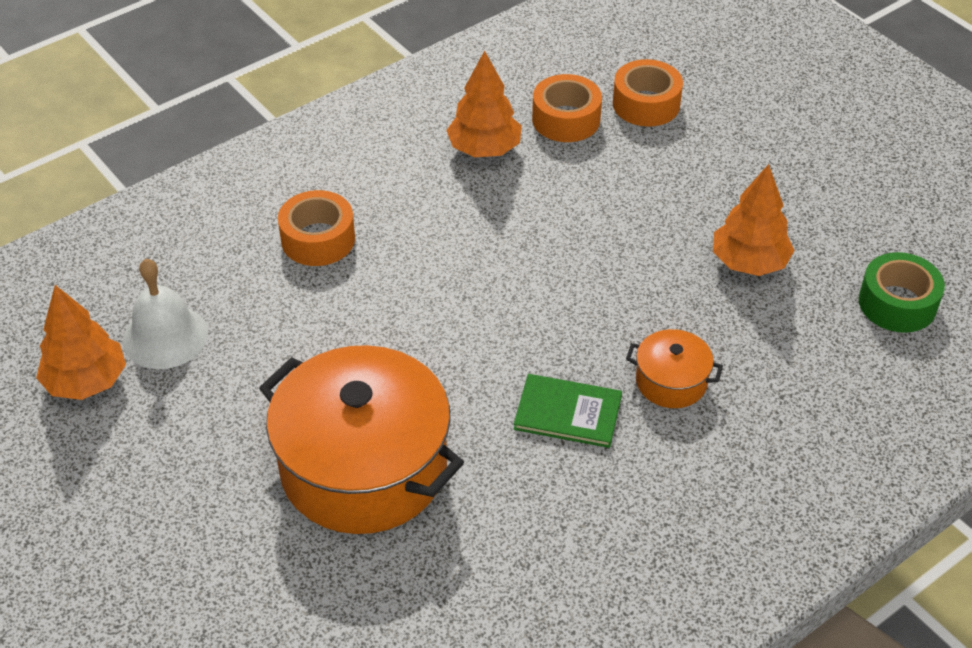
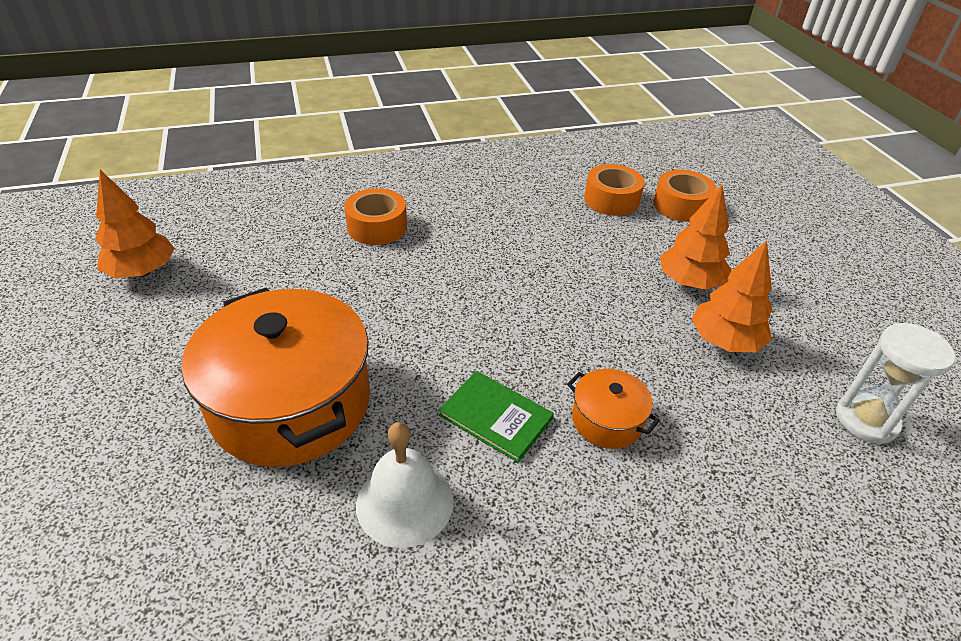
camera: 20 degrees right, 5 degrees down
white bell [123,259,208,369] -> white bell moved to [356,422,454,548]
orange tree [446,50,522,157] -> orange tree moved to [660,185,731,290]
green tape [859,252,945,333] -> white hourglass [836,323,956,444]

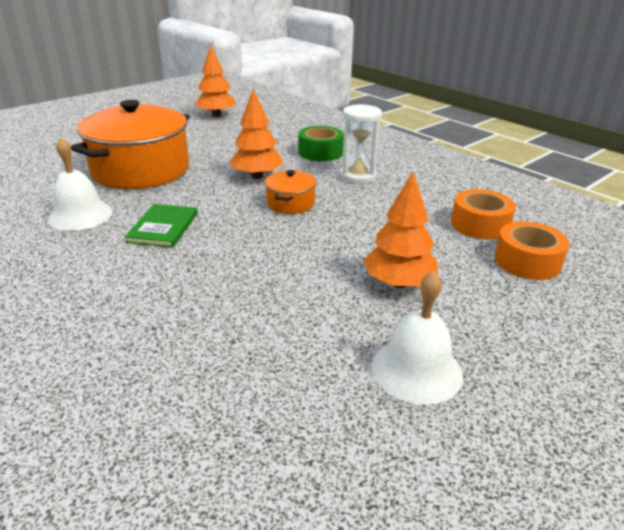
camera: 65 degrees right, 10 degrees down
orange tape [344,188,407,245] -> green tape [299,126,344,161]
orange pot [567,369,660,449] -> orange pot moved to [265,170,317,214]
orange tree [692,241,772,352] -> orange tree moved to [229,89,283,179]
white hourglass [836,323,956,444] -> white hourglass moved to [340,104,382,184]
none -> white bell [372,271,463,405]

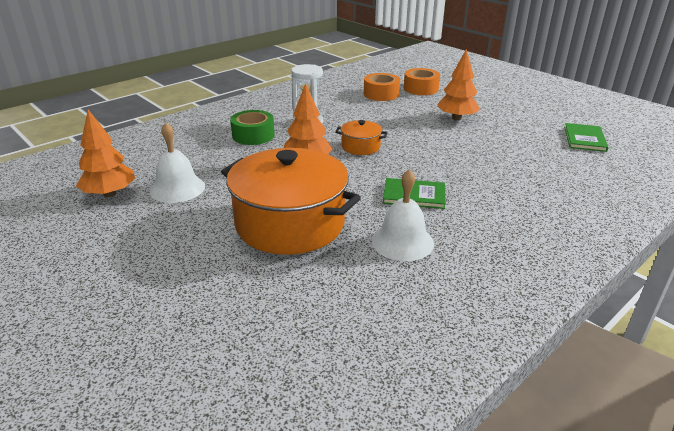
camera: 90 degrees left, 0 degrees up
white bell [372,271,463,405] -> white bell moved to [150,123,205,203]
none -> green book [564,123,609,152]

